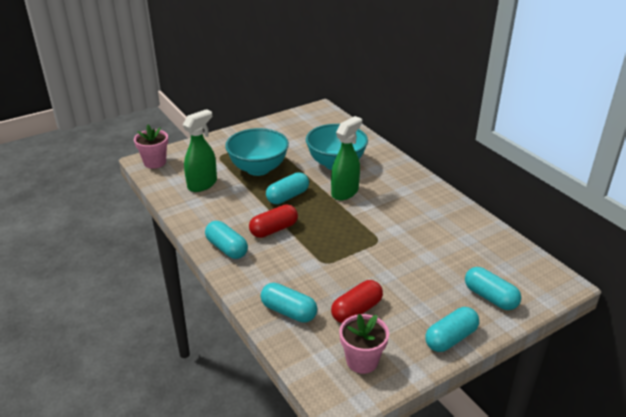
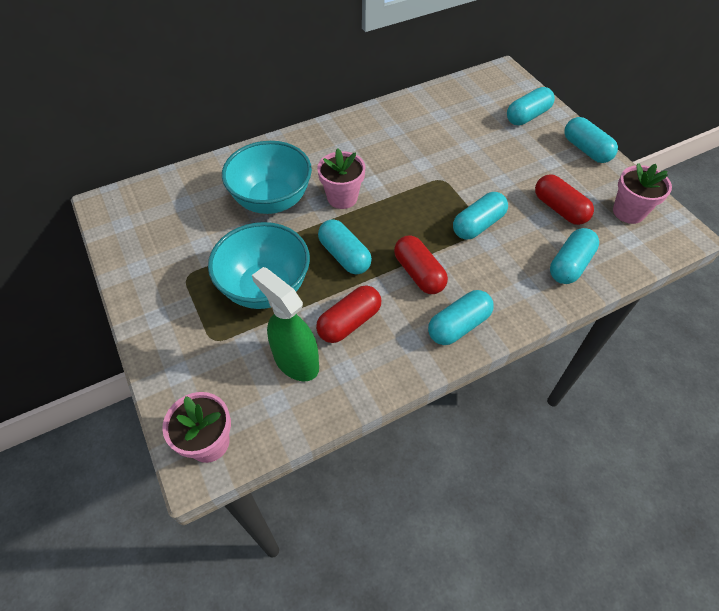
camera: 85 degrees left, 20 degrees up
green spray bottle [331,116,362,201] -> pink flower pot [317,148,366,209]
none -> red capsule [316,286,381,343]
none -> turquoise capsule [453,192,508,240]

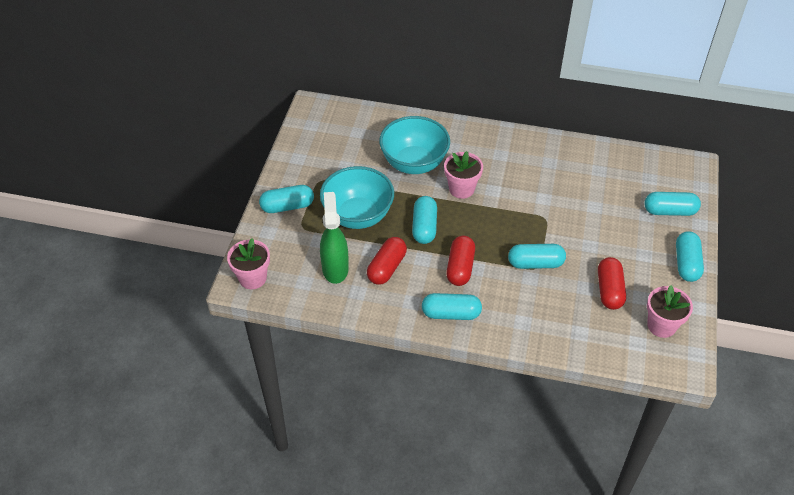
camera: 40 degrees right, 5 degrees down
red capsule [316,286,381,343] -> red capsule turned 60 degrees counterclockwise [367,237,407,285]
turquoise capsule [550,228,599,284] -> turquoise capsule moved to [259,185,314,213]

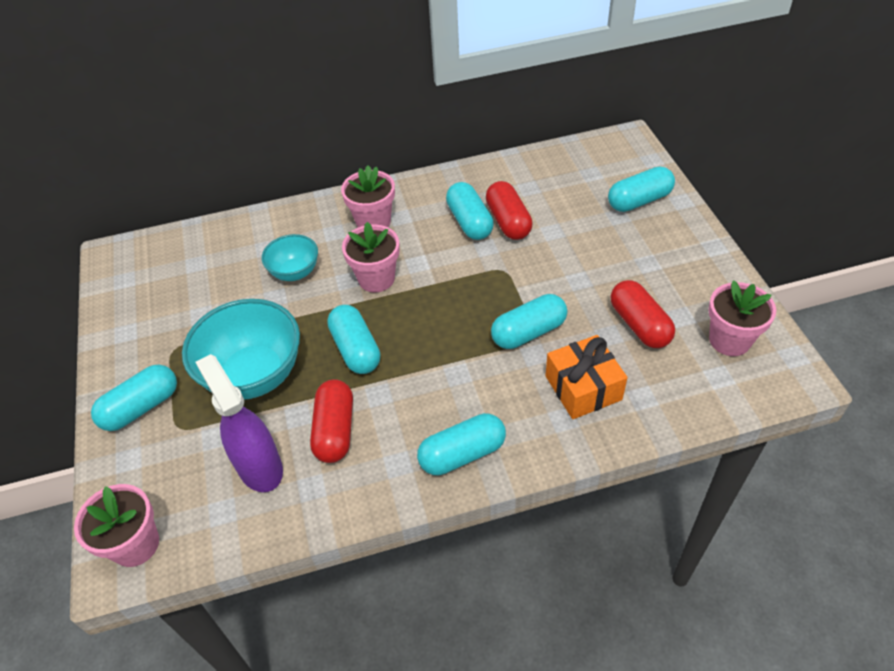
camera: 25 degrees left, 0 degrees up
green spray bottle [320,192,349,284] -> purple spray bottle [195,354,283,492]
turquoise bowl [379,116,450,174] -> turquoise bowl [261,234,318,281], size x0.55
red capsule [446,236,475,286] -> red capsule moved to [486,181,533,240]
turquoise capsule [676,231,704,282] -> turquoise capsule moved to [446,182,494,240]
none -> pink flower pot [341,165,395,227]
none -> orange gift [545,335,628,419]

